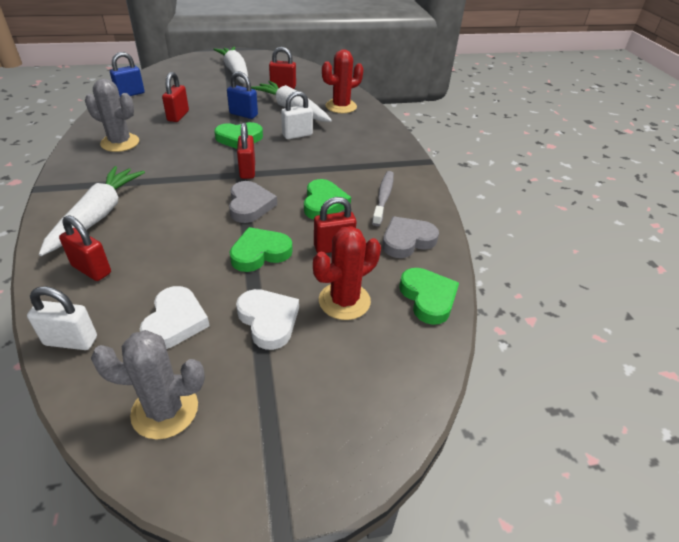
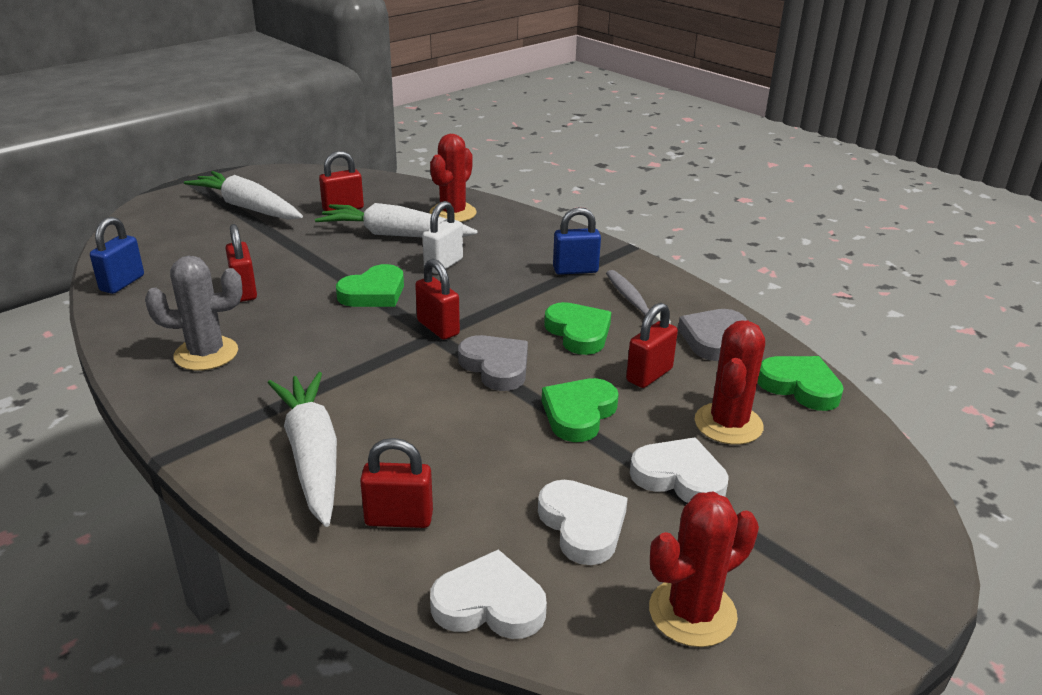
camera: 30 degrees left, 10 degrees down
white padlock [27,286,97,350] -> white heart [430,549,547,639]
grey cactus [91,330,205,440] -> red cactus [649,492,759,647]
blue padlock [227,72,258,119] -> blue padlock moved to [553,207,601,275]

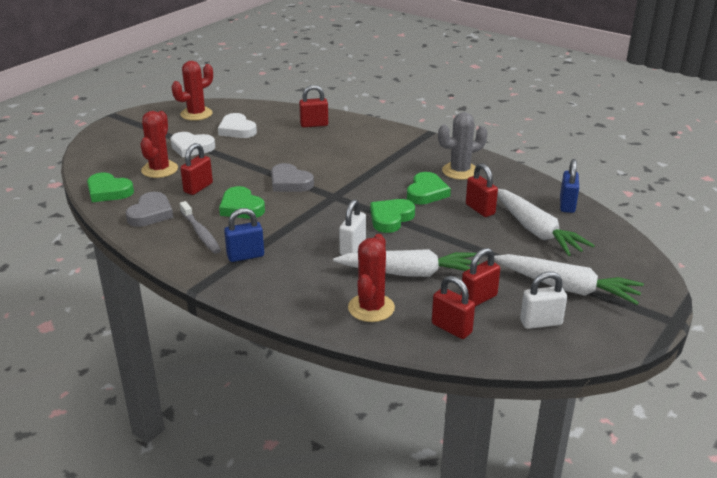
camera: 170 degrees right, 0 degrees up
white carrot [268,372,337,527] -> white carrot moved to [497,189,595,256]
red padlock [415,259,460,340] -> red padlock moved to [432,276,475,339]
white heart [430,549,547,639] -> none
green heart [542,378,619,442] -> green heart moved to [407,172,451,205]
none -> white padlock [520,271,567,329]

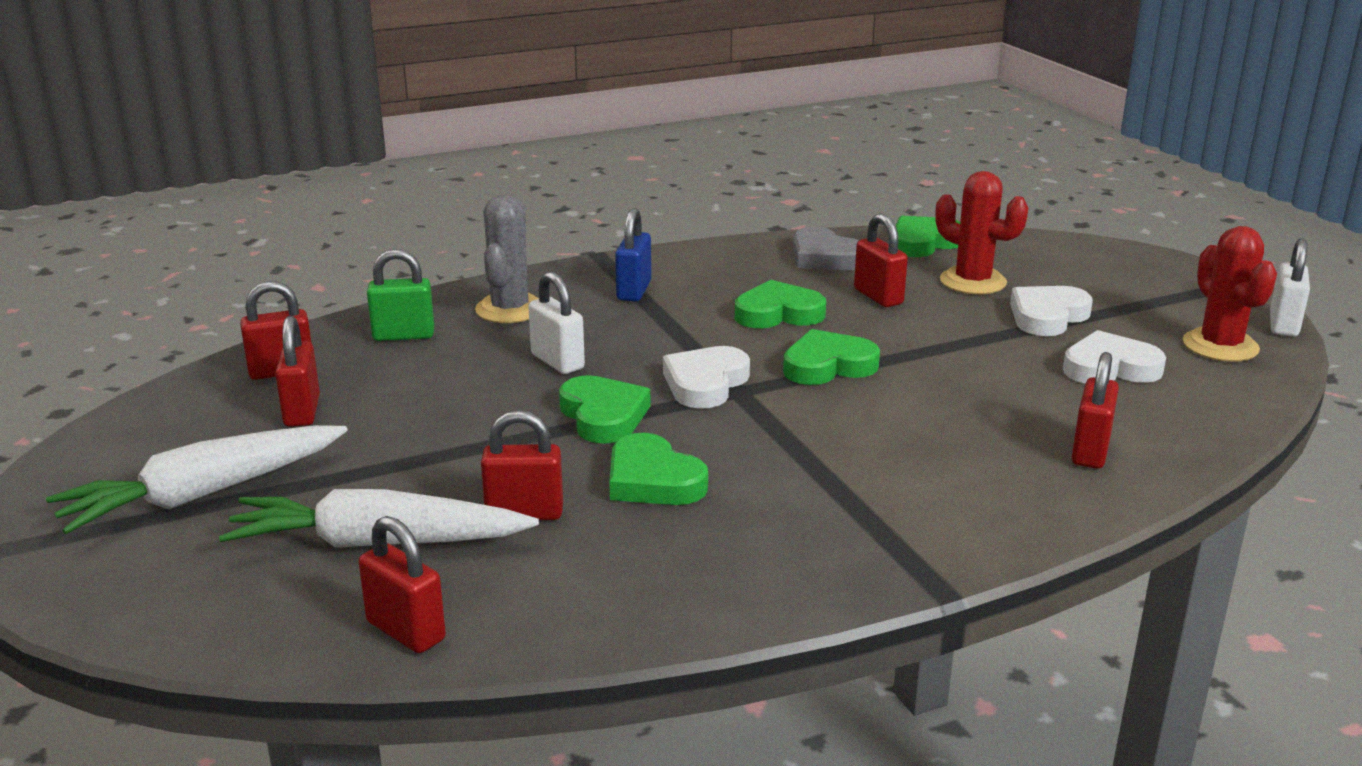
camera: 120 degrees right, 5 degrees down
grey toothbrush [180,201,221,254] -> none
grey heart [271,163,314,192] -> green heart [783,329,880,385]
white carrot [333,249,479,277] -> none
red cactus [348,234,395,322] -> green padlock [367,249,434,341]
grey cactus [438,112,488,180] -> grey cactus moved to [475,195,539,323]
white padlock [520,271,567,329] -> white padlock moved to [1270,238,1310,337]
blue padlock [560,159,579,213] -> red padlock [358,516,446,653]
none -> white heart [663,346,750,409]

